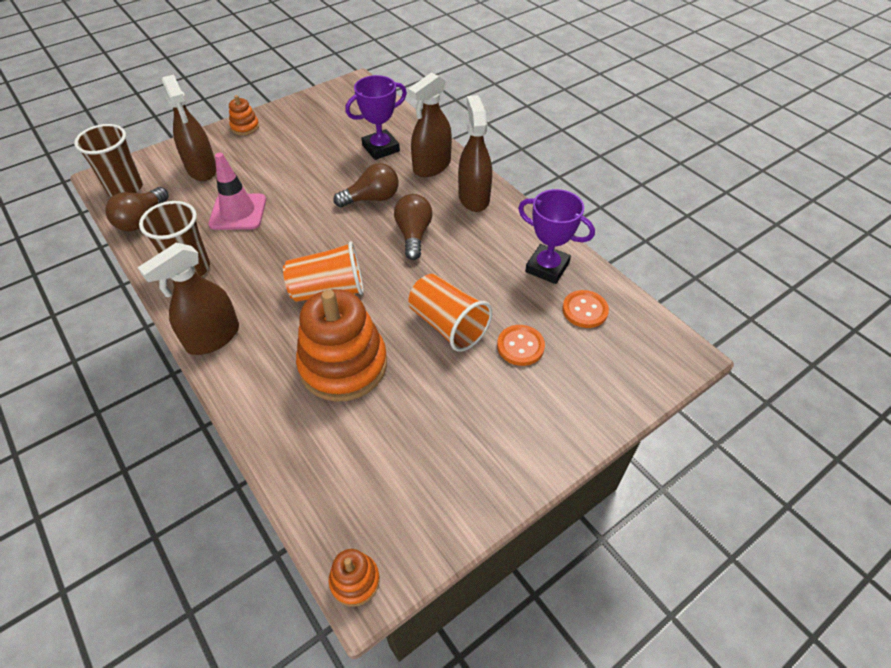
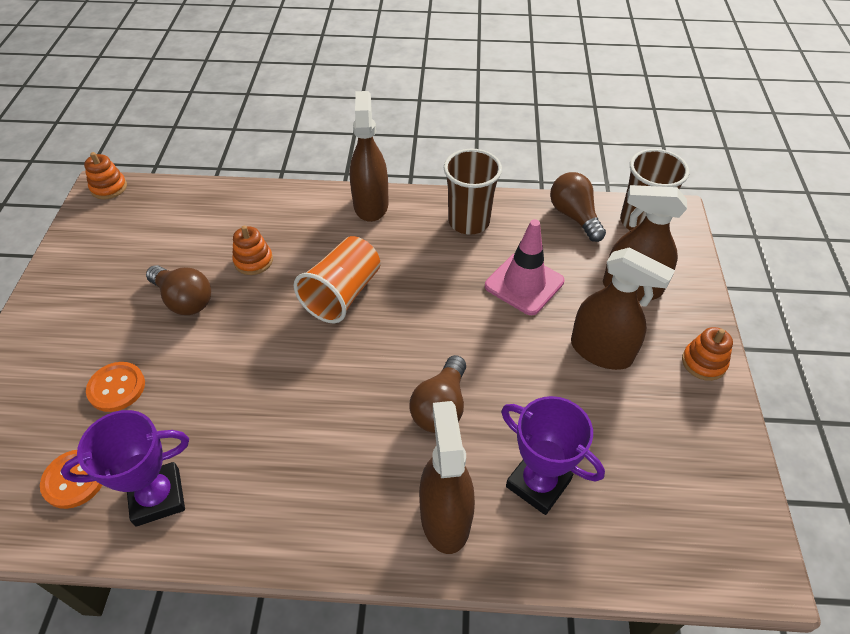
camera: 130 degrees right, 0 degrees up
orange stacking toy [296,289,387,402] -> orange stacking toy [232,226,273,275], size x0.45
purple trophy [345,75,407,160] -> purple trophy turned 60 degrees counterclockwise [501,396,605,515]
brown light bulb [394,194,432,260] -> brown light bulb moved to [146,265,211,315]
orange cup [408,274,492,352] -> none
brown spray bottle [458,95,492,212] -> brown spray bottle moved to [571,248,675,370]

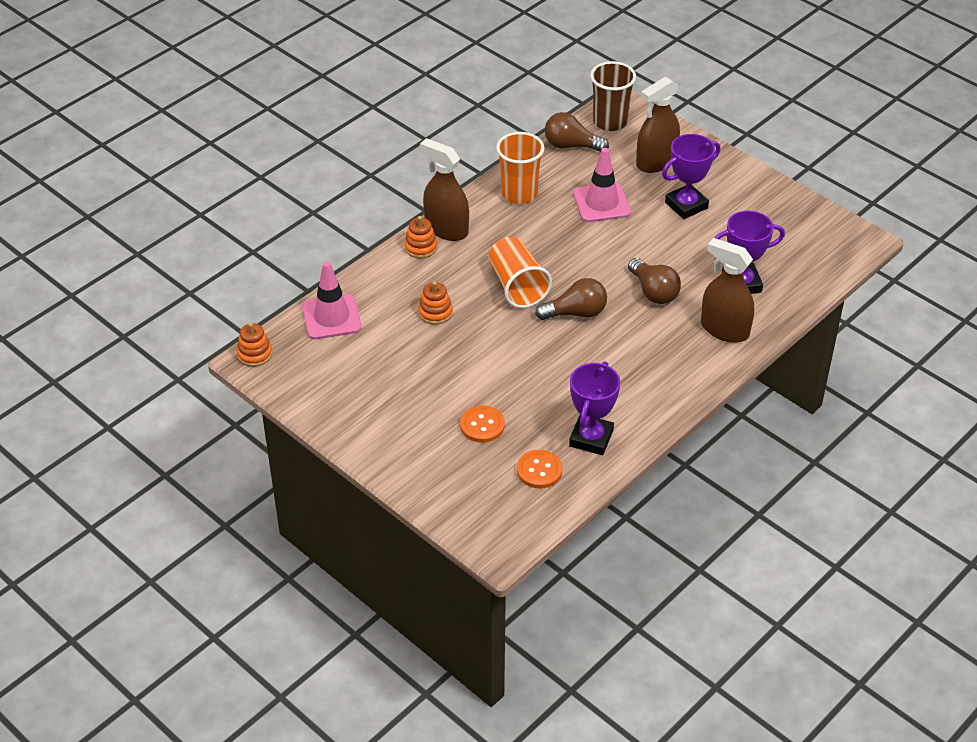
camera: 50 degrees left, 5 degrees down
brown light bulb [146,265,211,315] -> brown light bulb moved to [535,278,607,320]
brown cup [444,149,502,235] -> orange cup [496,132,544,204]
brown spray bottle [571,248,675,370] -> purple trophy [662,134,720,219]
orange stacking toy [682,327,733,381] -> orange stacking toy moved to [404,216,437,258]
none -> pink traffic cone [302,261,362,339]

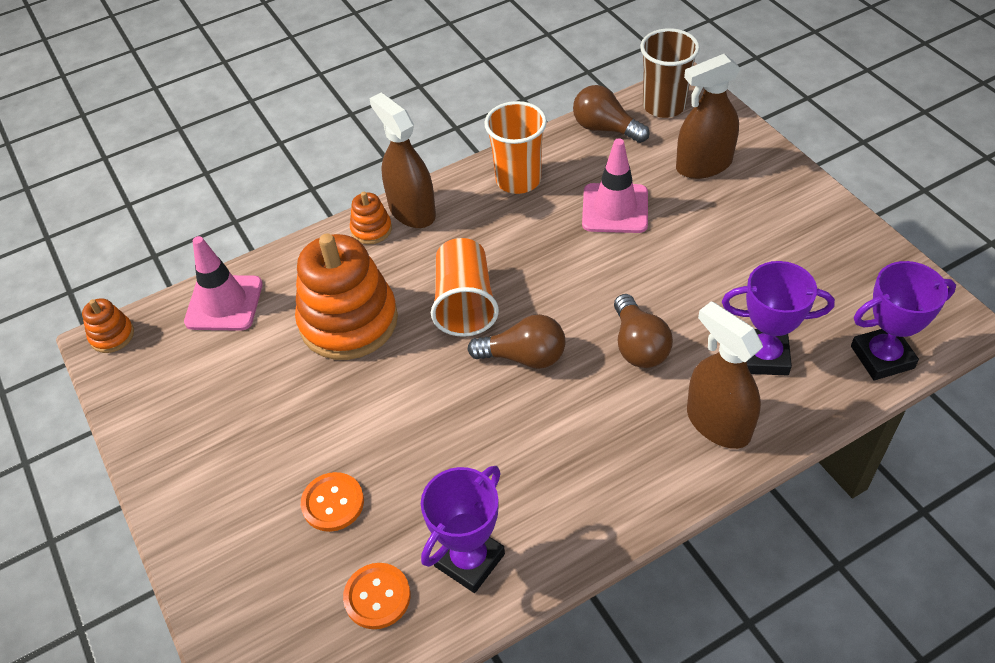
camera: 20 degrees right, 5 degrees up
orange stacking toy [418,281,453,325] -> orange stacking toy [295,233,398,360], size x2.23
purple trophy [662,134,720,219] -> purple trophy moved to [851,261,956,380]

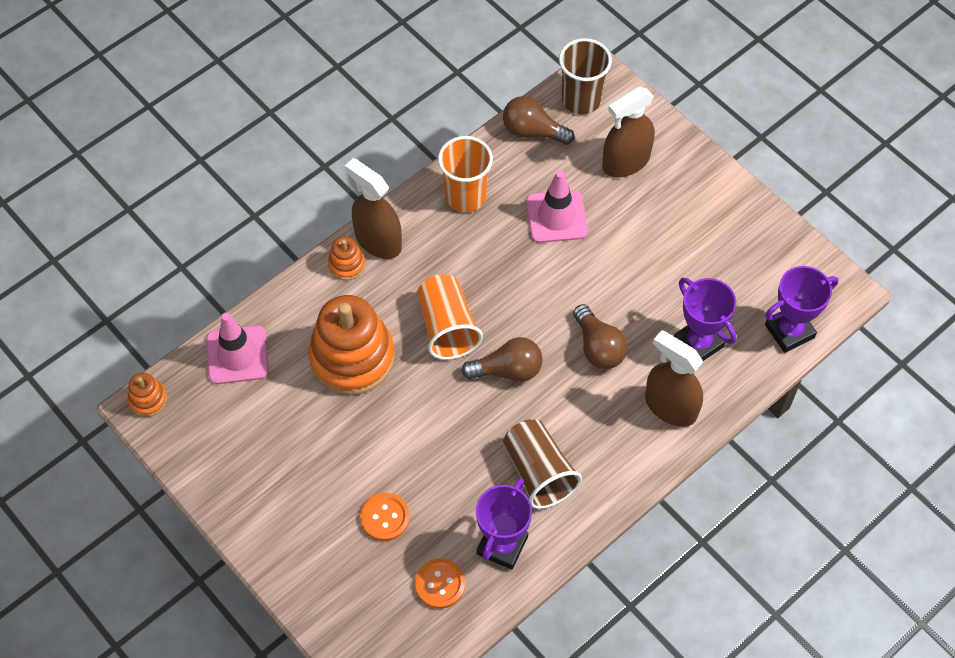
camera: 15 degrees left, 10 degrees up
purple trophy [722,261,835,376] -> purple trophy turned 60 degrees clockwise [674,278,737,361]
none -> brown cup [503,419,582,509]

